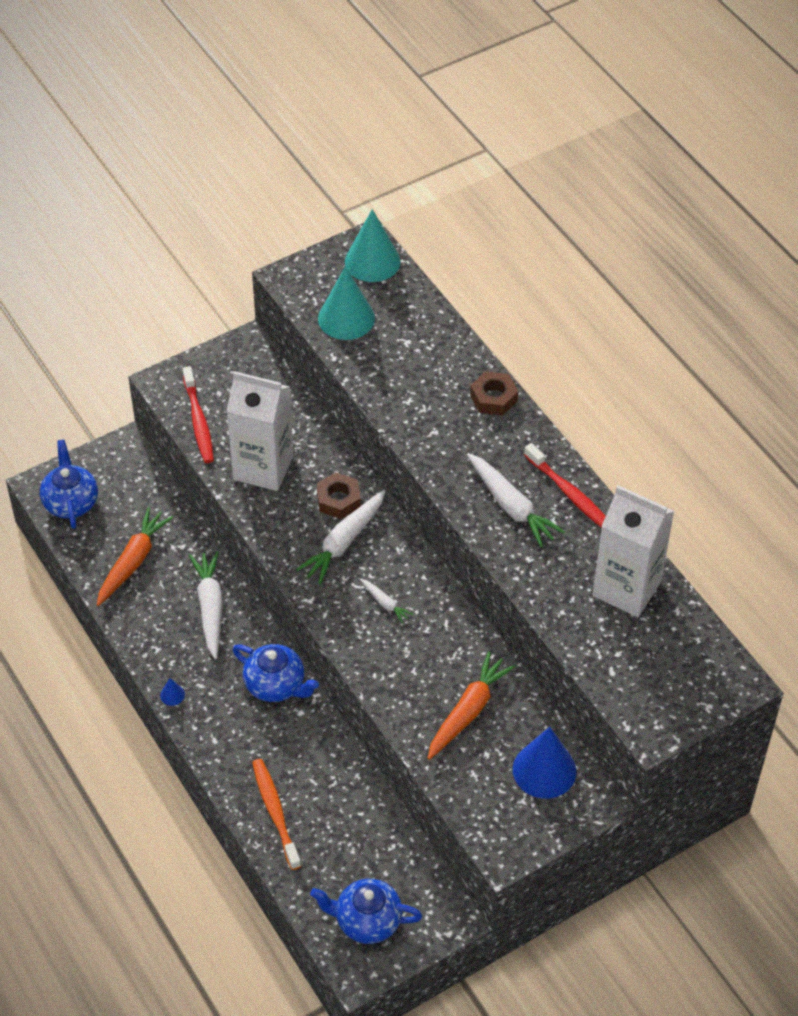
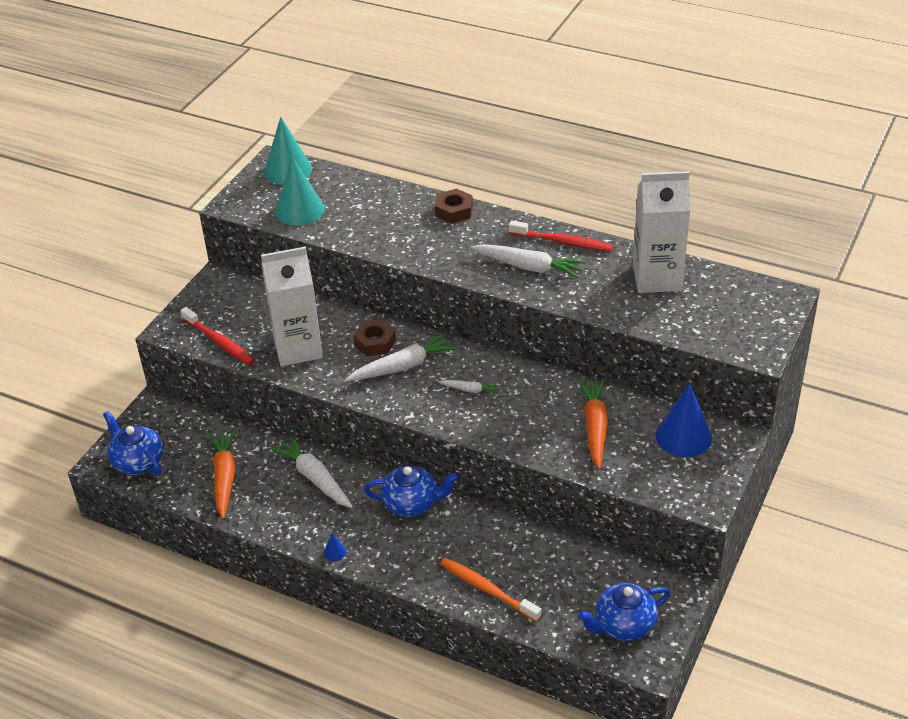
camera: 30 degrees left, 10 degrees down
white carrot [296,490,386,584] -> white carrot turned 120 degrees counterclockwise [345,333,457,381]

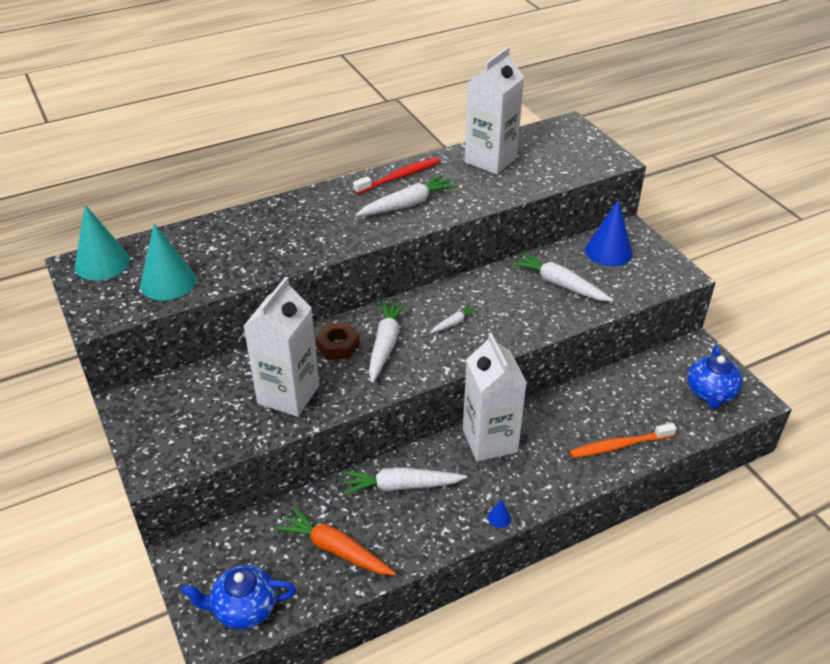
camera: 55 degrees left, 0 degrees up
red toothbrush [180,307,255,365] -> none
blue teapot [364,465,458,517] -> white carton [463,333,527,461]
brown nut [435,189,473,224] -> none
orange carrot [577,379,608,469] -> white carrot [511,251,613,302]

